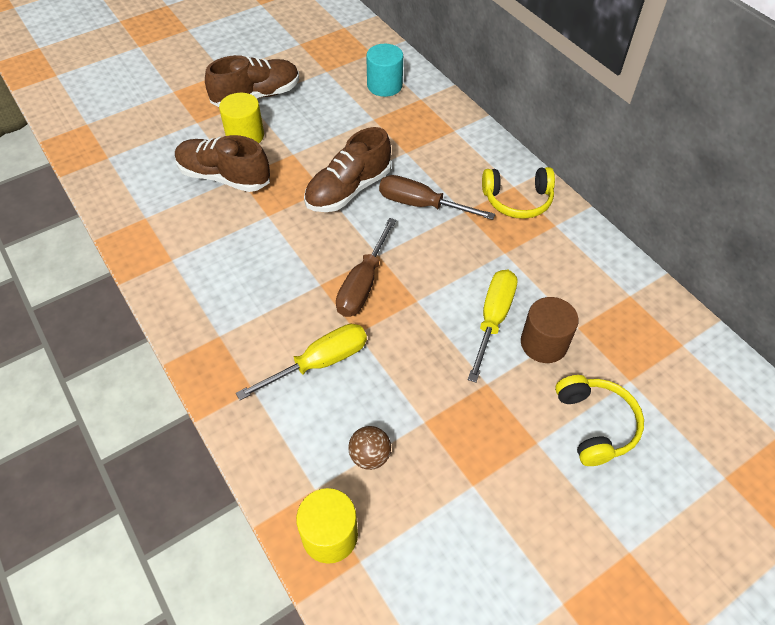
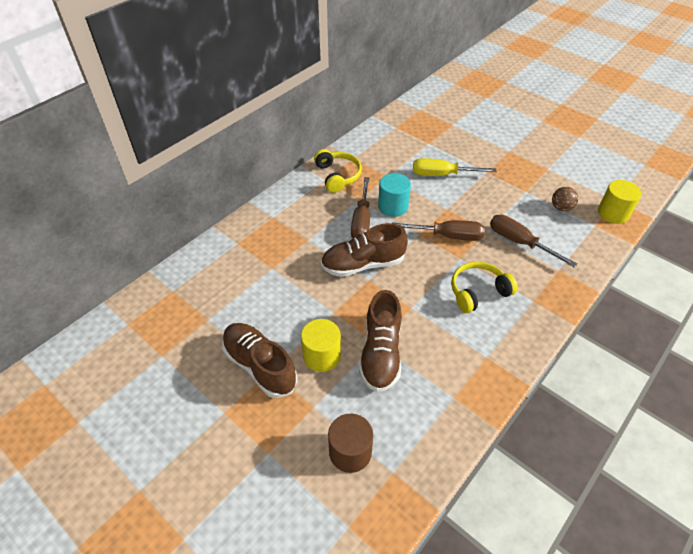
camera: 105 degrees left, 5 degrees down
yellow screwdriver [236,324,367,400] -> brown screwdriver [490,215,577,268]
brown shoe [304,127,391,212] -> brown shoe turned 135 degrees clockwise [321,223,408,277]
turquoise cylinder [366,44,403,97] -> turquoise cylinder moved to [378,173,411,217]
brown cylinder [521,297,579,363] -> brown cylinder moved to [328,414,373,473]
yellow headphones [555,375,644,466] -> yellow headphones moved to [451,262,518,313]

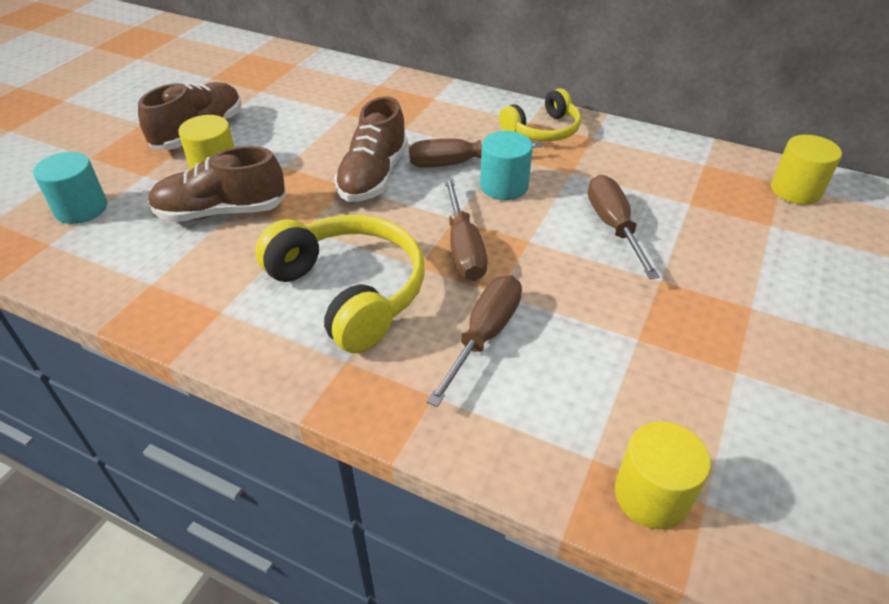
camera: 75 degrees right, 5 degrees down
brown shoe [321,223,408,277] -> brown shoe turned 135 degrees counterclockwise [334,96,408,202]
brown cylinder [328,414,373,473] -> turquoise cylinder [33,152,107,224]
yellow screwdriver [413,158,497,176] -> brown screwdriver [588,175,660,279]
yellow headphones [451,262,518,313] -> yellow headphones [255,215,425,353], size x1.60
brown ball [552,187,578,211] -> none
none -> yellow cylinder [771,135,842,205]

